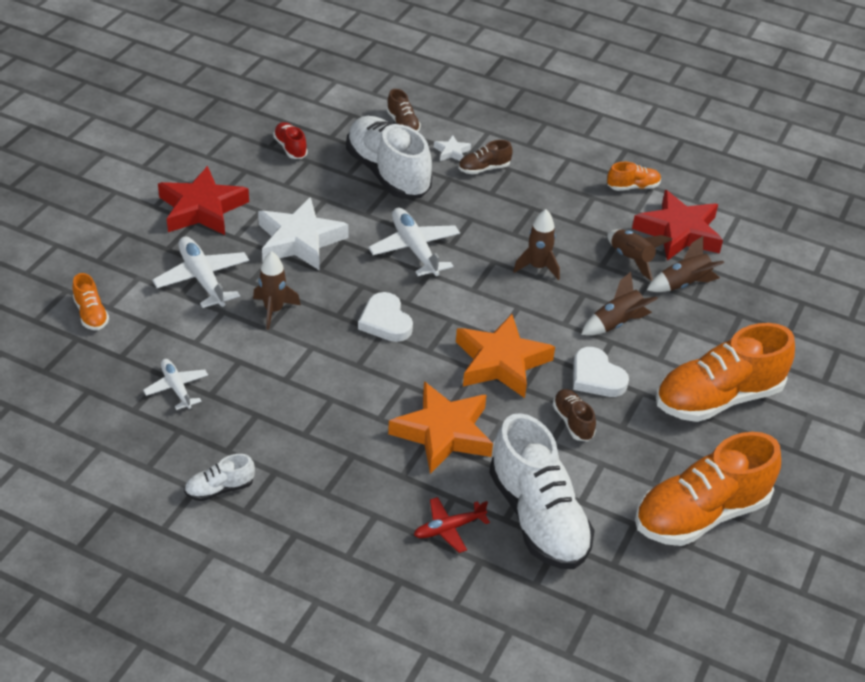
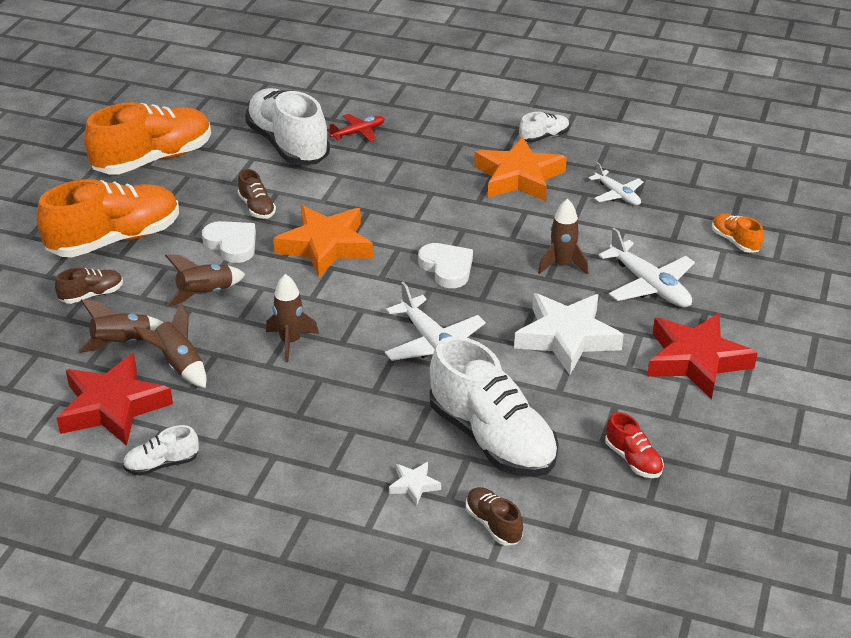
camera: 175 degrees right, 5 degrees down
orange star [388,382,493,474] -> orange star moved to [474,137,567,201]
brown shoe [459,140,513,174] -> brown shoe moved to [55,268,123,304]
orange shoe [607,162,661,191] -> white shoe [123,425,199,476]

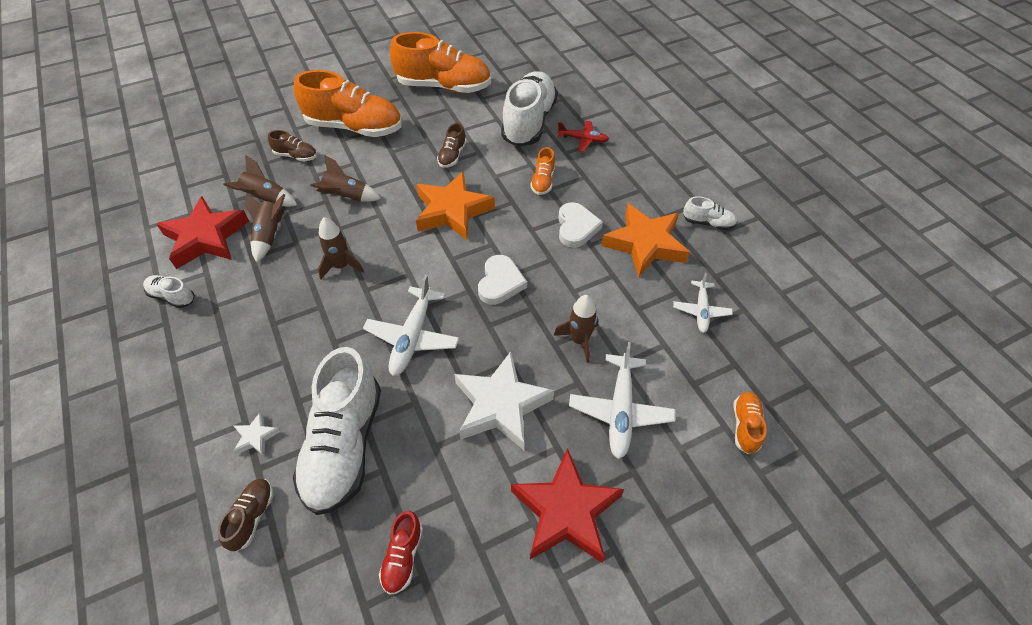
camera: 45 degrees right, 15 degrees up
white heart [202,221,256,263] -> white heart moved to [558,202,603,248]
none -> orange shoe [530,147,555,195]

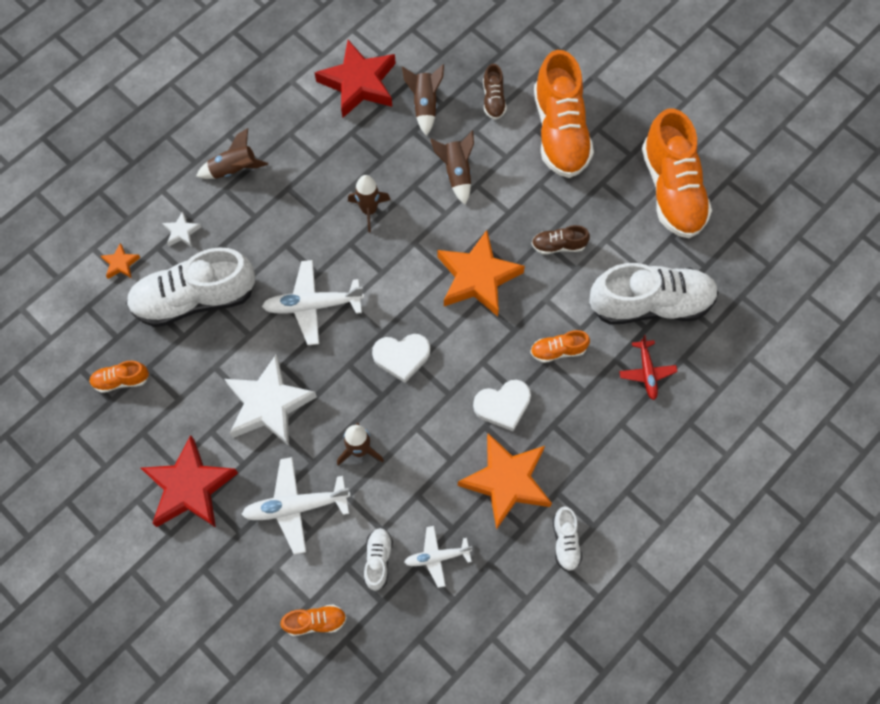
camera: 70 degrees right, 15 degrees up
white shoe [143,275,195,308] -> white shoe moved to [364,528,393,591]
brown shoe [218,479,274,551] -> orange star [101,243,140,279]
brown rocket [245,193,285,263] -> brown rocket moved to [196,128,268,179]
red shoe [379,511,423,595] -> orange shoe [89,361,149,393]

